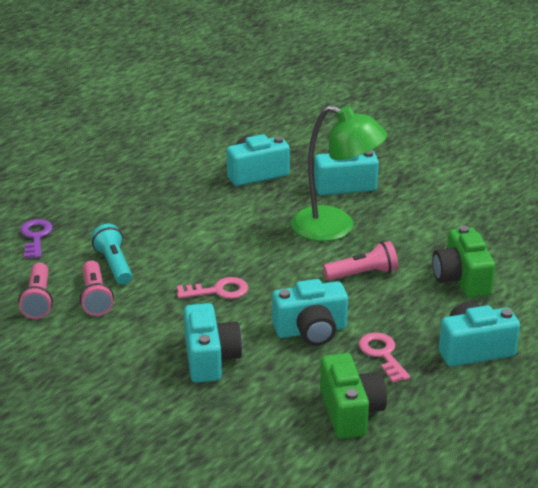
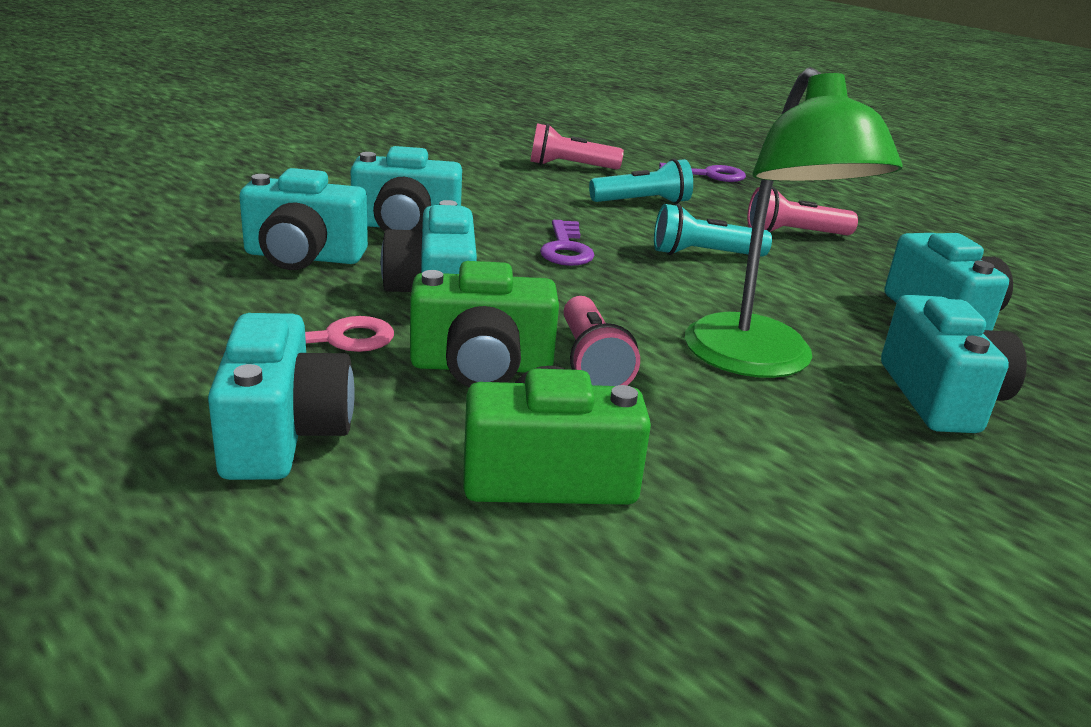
camera: 95 degrees right, 5 degrees down
pink flashlight [80,260,114,316] -> pink flashlight moved to [747,187,858,235]
pink key [177,277,248,299] -> purple key [540,220,595,266]
green lamp [291,105,387,241] -> green lamp turned 45 degrees counterclockwise [685,67,902,378]
green camera [320,353,387,439] -> green camera moved to [410,261,559,387]
none -> turquoise camera [239,168,368,270]
none -> turquoise flashlight [654,204,772,257]

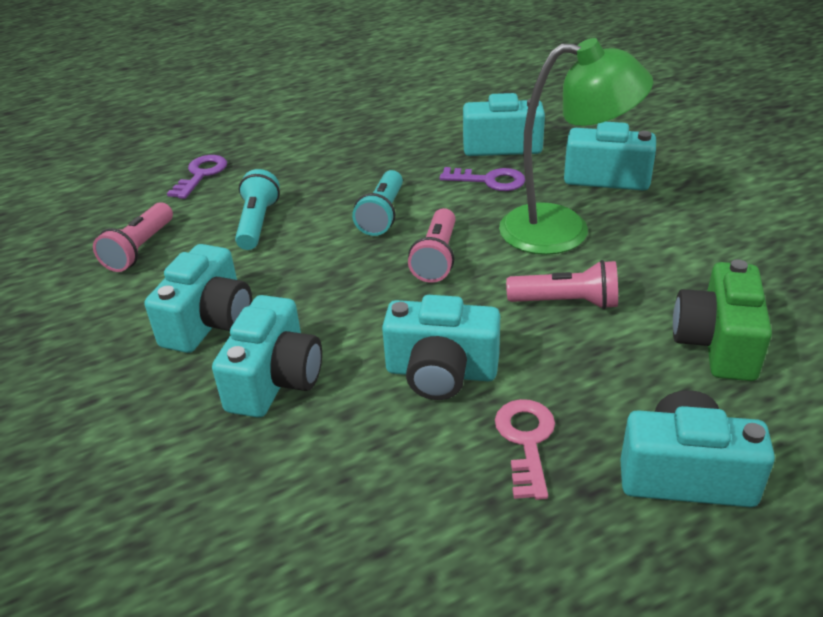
camera: 70 degrees left, 10 degrees up
turquoise camera [239,168,368,270] -> turquoise camera moved to [145,244,252,353]
green camera [410,261,559,387] -> none
purple key [540,220,595,266] -> purple key moved to [440,167,525,191]
pink flashlight [747,187,858,235] -> pink flashlight moved to [408,208,456,283]

